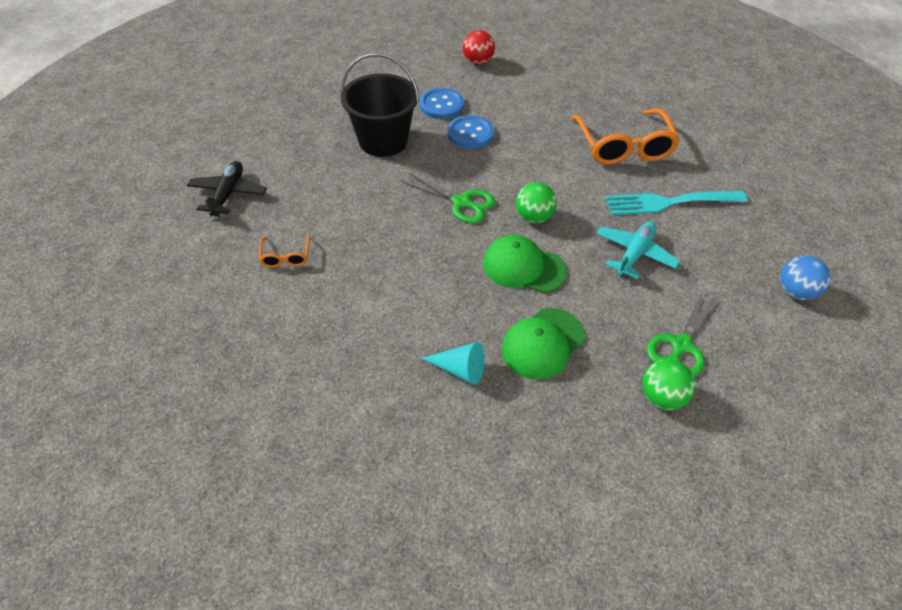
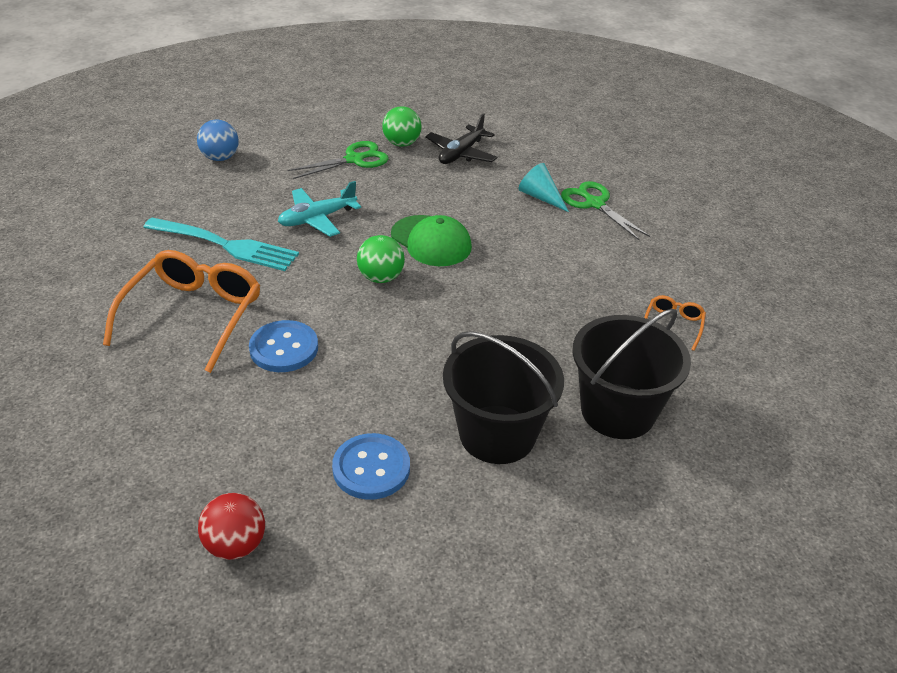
camera: 155 degrees left, 10 degrees down
black plane [187,161,267,217] -> black plane moved to [425,113,497,164]
green scissors [402,173,495,224] -> green scissors moved to [561,181,651,241]
blue button [447,115,494,149] -> blue button moved to [249,320,318,372]
green cap [501,308,585,380] -> none
none -> black bucket [572,309,691,439]

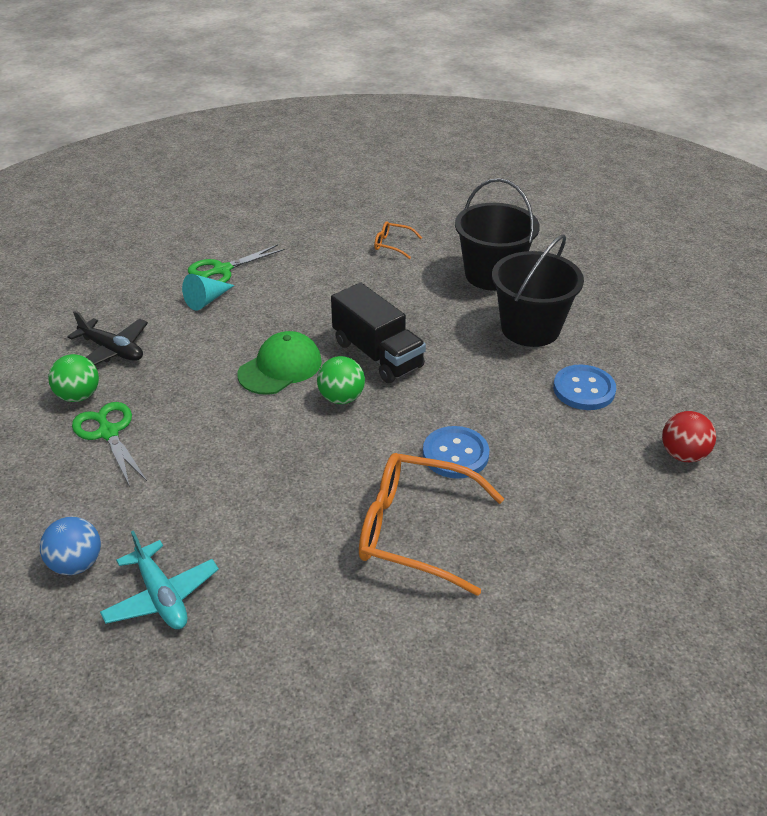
camera: 90 degrees left, 0 degrees up
turquoise fork [143,218,299,271] -> none
turquoise plane [278,181,361,237] -> turquoise plane moved to [100,530,219,629]
none -> black truck [331,283,426,383]

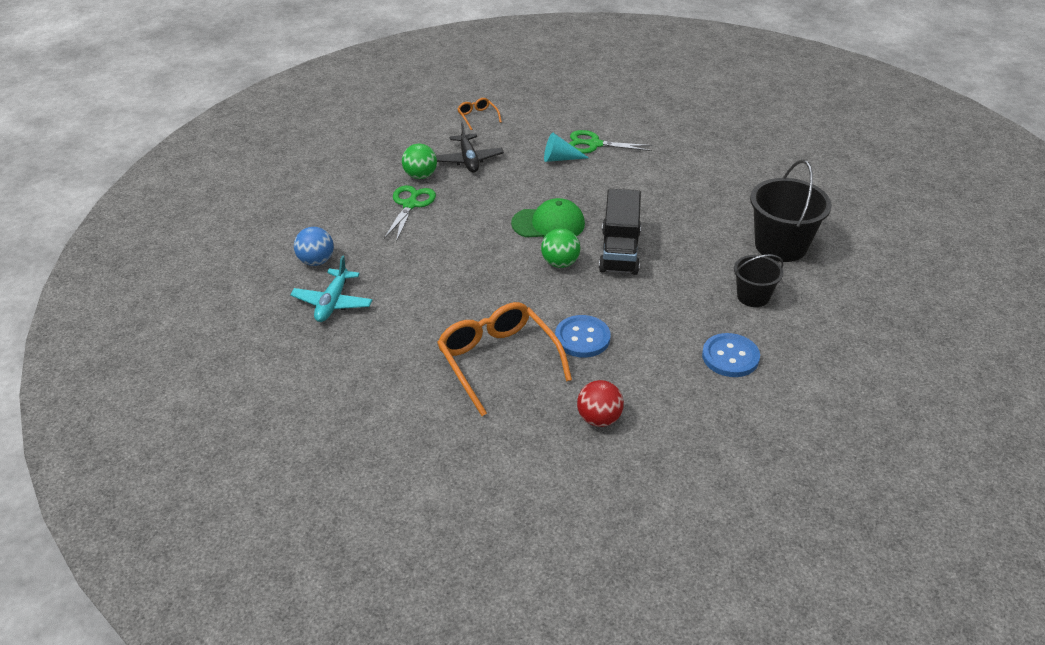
camera: 45 degrees right, 0 degrees up
orange glasses [374,221,422,259] -> orange glasses moved to [458,98,502,130]
black bucket [492,234,584,347] -> black bucket [734,254,784,307], size x0.59
red ball [662,411,716,462] -> red ball moved to [577,380,624,427]

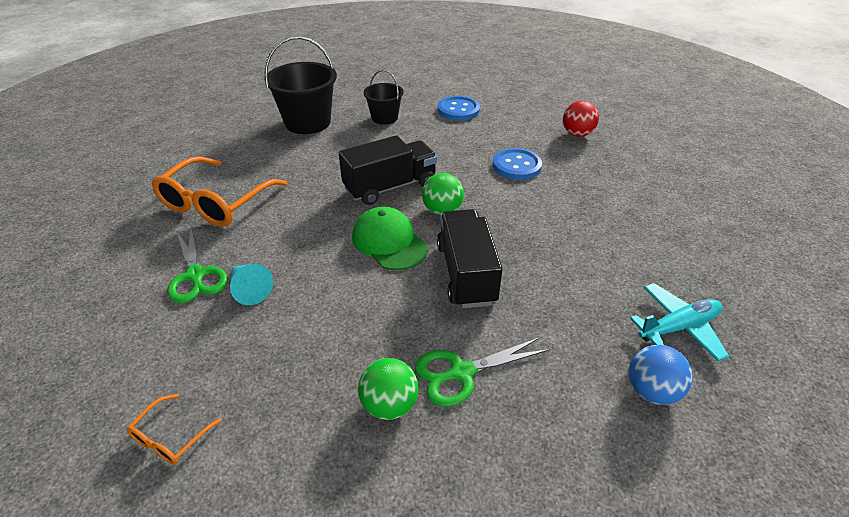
camera: 125 degrees left, 0 degrees up
black plane [436,121,504,173] -> none
orange glasses [437,302,572,416] -> orange glasses moved to [152,156,287,227]
none -> black truck [437,209,503,308]

